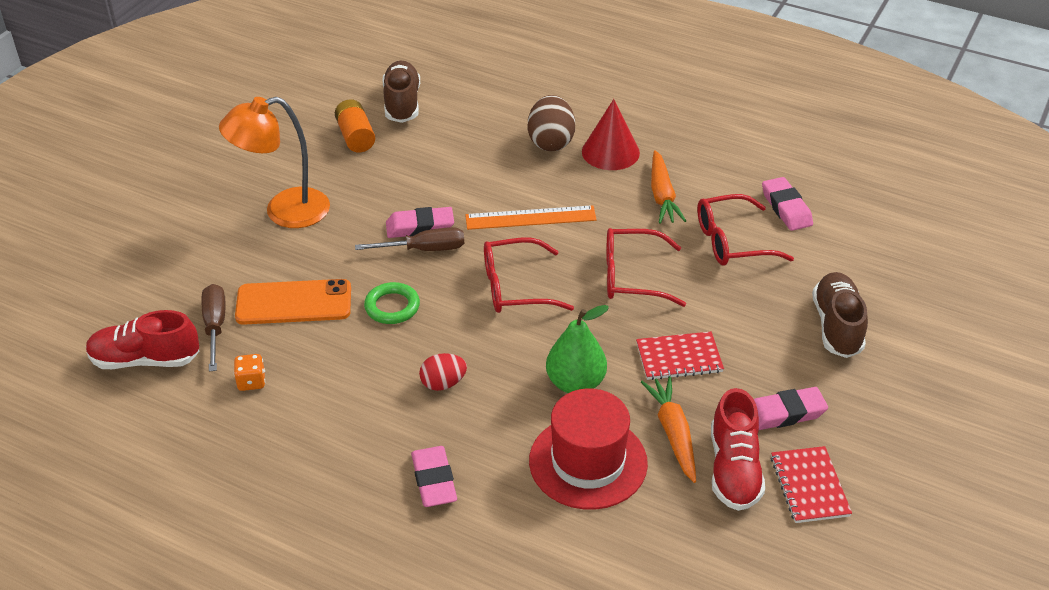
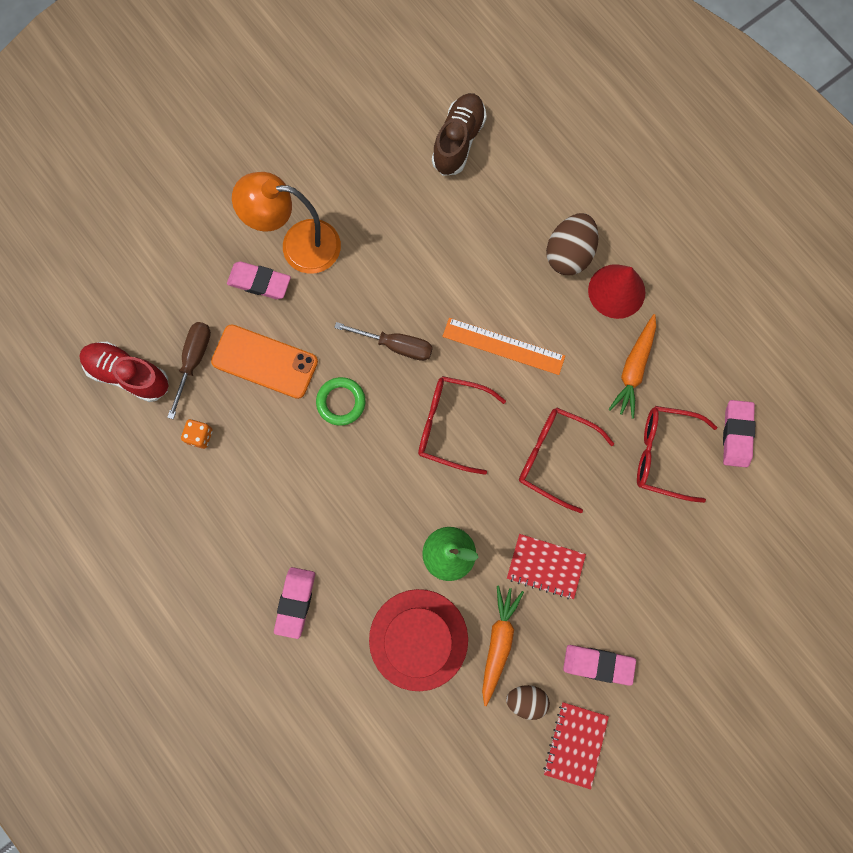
camera: 25 degrees right, 35 degrees up
orange battery [335,99,375,152] -> none
pink eraser [386,207,454,238] -> pink eraser moved to [227,261,291,299]
red egg [419,353,467,391] -> none
red shoe [711,388,765,511] -> brown egg [506,685,550,720]
brown shoe [812,272,868,358] -> none

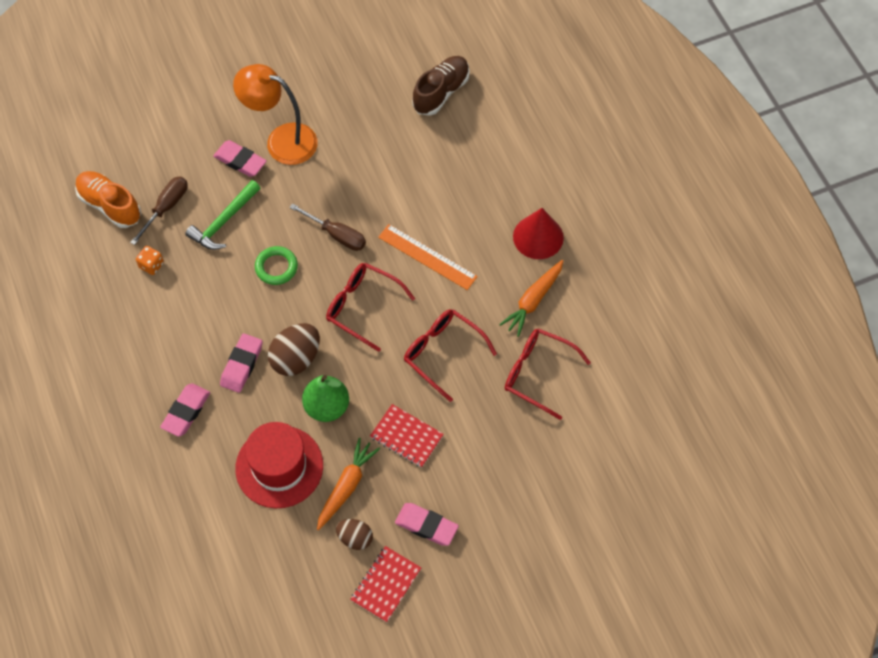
camera: 15 degrees right, 15 degrees down
red shoe [79,342,168,402] -> orange shoe [75,171,141,228]
orange phone [211,324,318,399] -> green hammer [185,180,260,250]
brown egg [546,213,599,275] -> brown egg moved to [268,323,320,376]
pink eraser [723,400,756,467] -> pink eraser moved to [220,333,263,393]

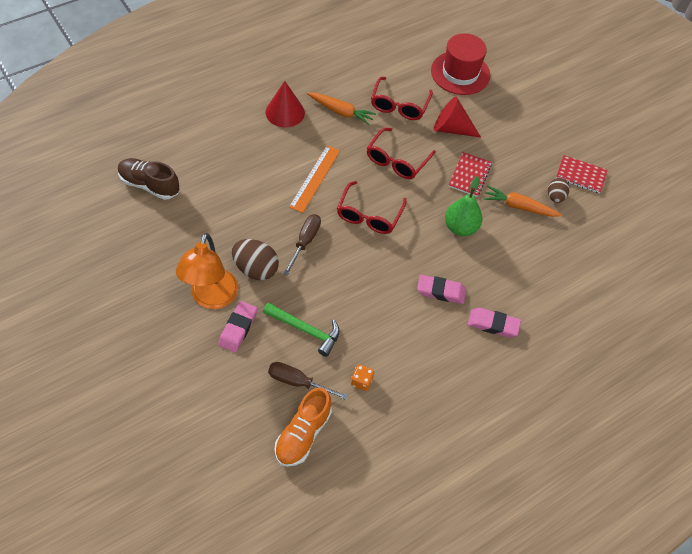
camera: 105 degrees left, 5 degrees down
red hat [236,422,323,508] -> red hat moved to [431,33,490,95]
green ring [255,246,298,285] -> none
brown egg [268,323,320,376] -> brown egg moved to [232,239,279,280]
pink eraser [395,503,459,546] -> none
none -> red cone [434,97,481,137]

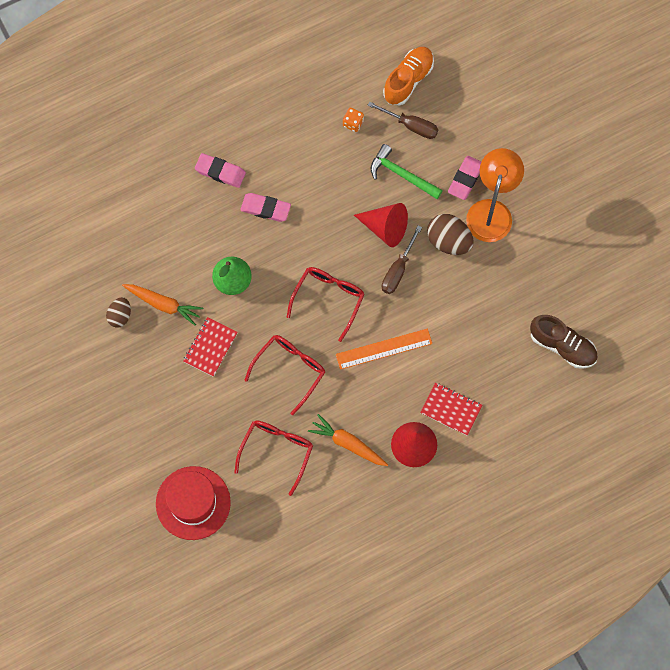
camera: 170 degrees left, 15 degrees up
orange ruler [289,145,340,213] -> orange ruler turned 45 degrees clockwise [336,329,432,370]
red cone [434,97,481,137] -> red cone moved to [354,203,408,247]
red notebook [556,155,607,193] -> red notebook moved to [420,382,482,436]

